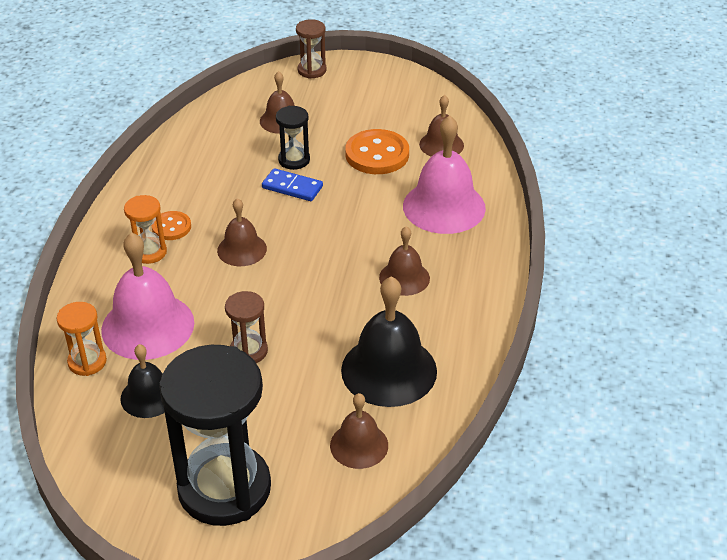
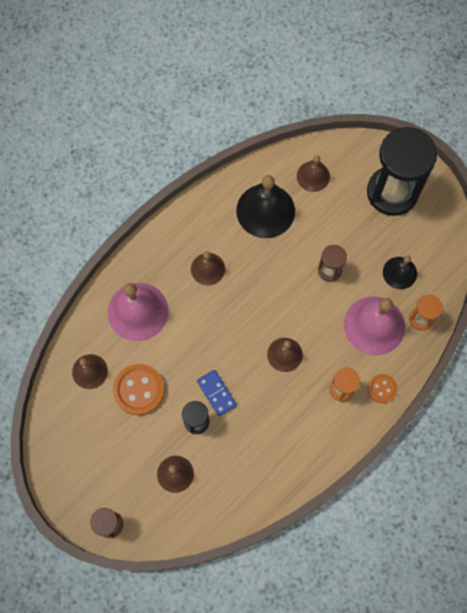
camera: 145 degrees left, 30 degrees up
orange button [151,211,191,240] -> orange button moved to [368,374,397,403]

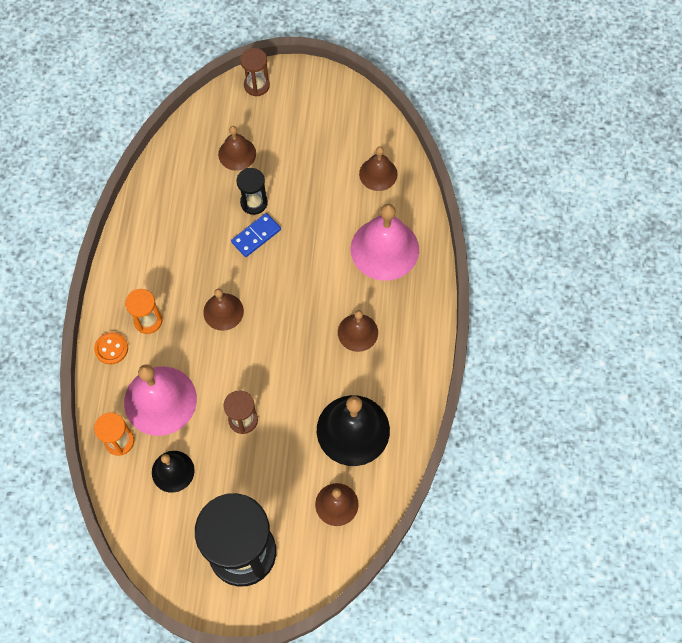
camera: 140 degrees right, 5 degrees down
orange button [113,364,164,415] -> none
blue domino [197,370,237,416] -> blue domino turned 60 degrees counterclockwise [231,213,281,257]

